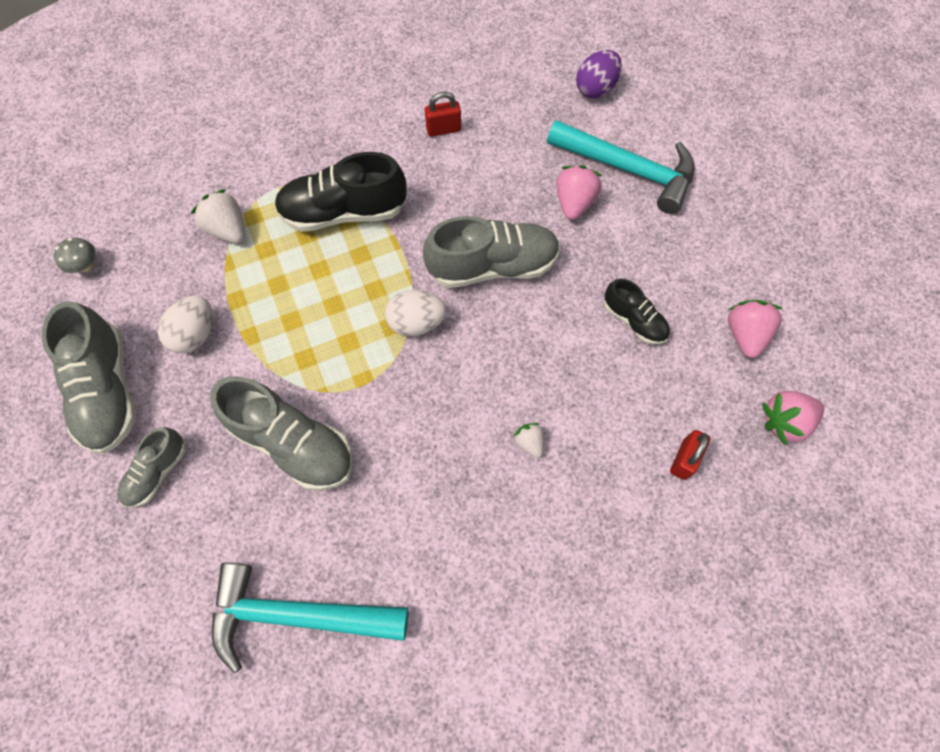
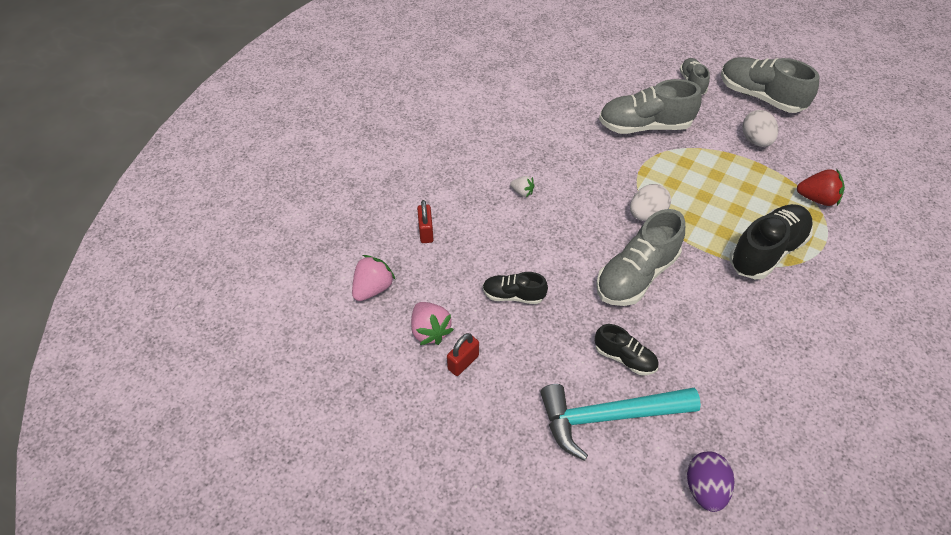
camera: 145 degrees right, 15 degrees down
grey mushroom [54,237,95,273] -> none
white strawberry [191,189,245,243] -> red strawberry [797,169,845,206]
turquoise hammer [212,563,409,674] -> none
red padlock [425,92,461,137] -> red padlock moved to [447,333,479,376]
pink strawberry [556,165,602,220] -> black shoe [595,324,659,375]

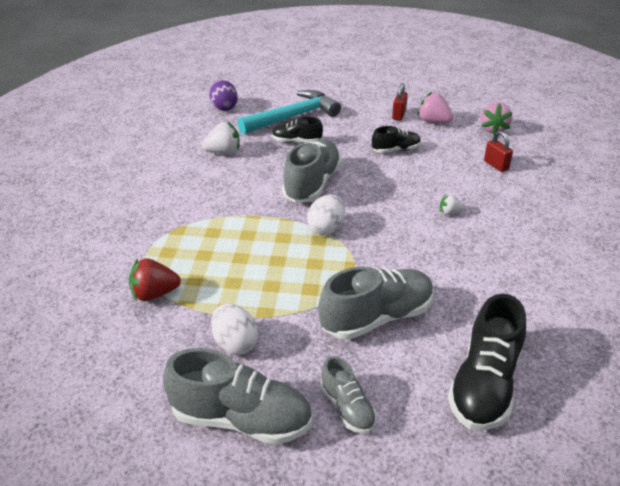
camera: 155 degrees right, 15 degrees down
black shoe [729,204,813,279] -> black shoe moved to [448,294,526,431]
none -> white strawberry [202,122,240,154]

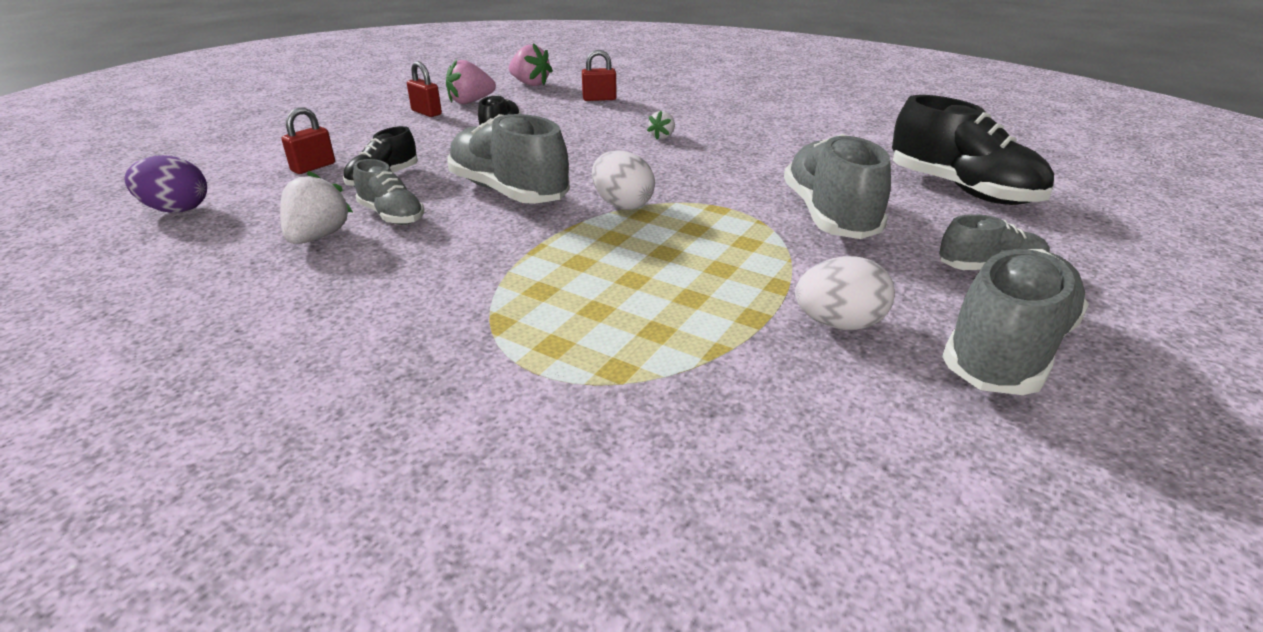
camera: 65 degrees left, 5 degrees down
red strawberry [129,258,181,301] -> none
turquoise hammer [237,90,341,134] -> red padlock [281,107,335,174]
none -> grey shoe [353,159,424,225]

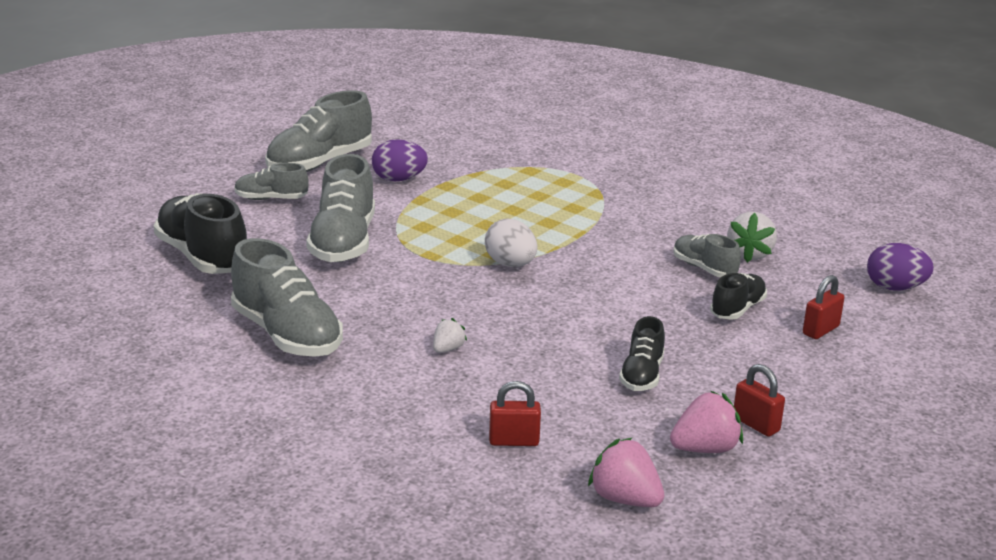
camera: 175 degrees left, 5 degrees down
grey shoe [448,114,570,204] -> grey shoe moved to [231,238,343,357]
white egg [795,256,895,330] -> purple egg [372,139,428,182]

